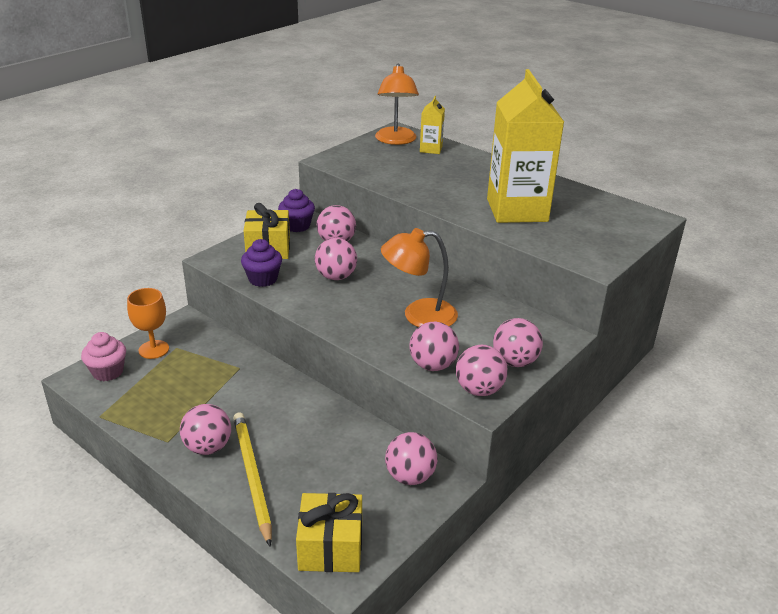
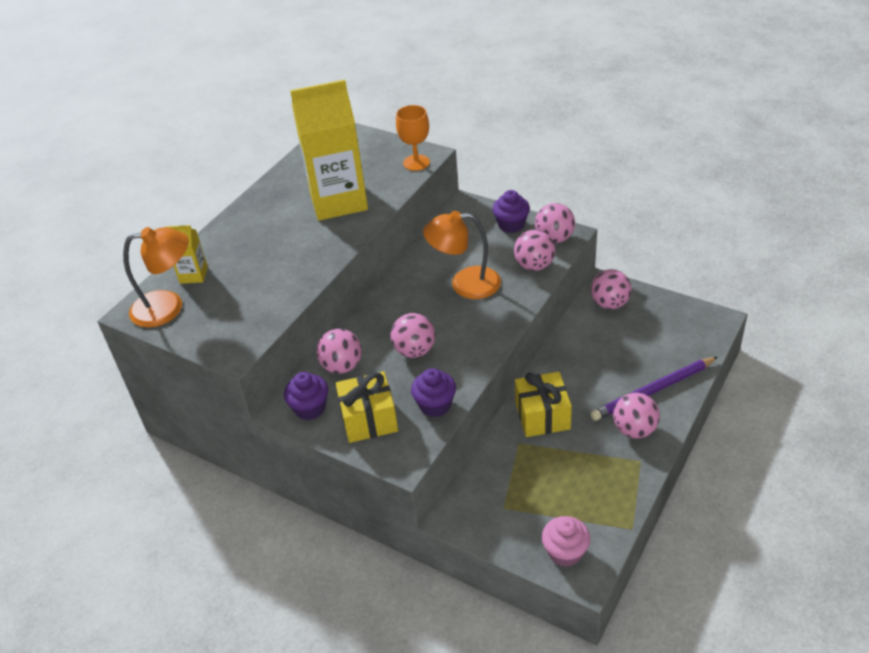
camera: 95 degrees left, 10 degrees up
orange goblet [127,288,169,359] -> orange goblet moved to [396,105,430,171]
yellow pencil [233,413,272,547] -> purple pencil [590,357,718,421]
yellow gift [296,493,362,572] -> yellow gift moved to [515,372,572,437]
orange lamp [381,228,458,327] -> orange lamp turned 105 degrees clockwise [423,211,501,299]
pink ball [493,318,543,367] -> purple cupcake [492,190,530,233]

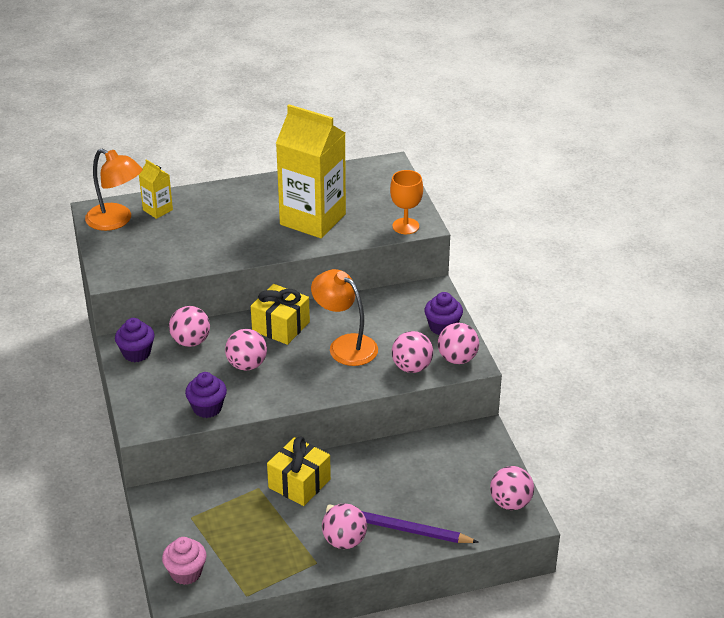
camera: 40 degrees right, 5 degrees down
yellow gift [335,371,398,443] -> yellow gift moved to [251,284,310,345]
pink ball [591,269,632,309] -> pink ball moved to [490,466,534,510]

